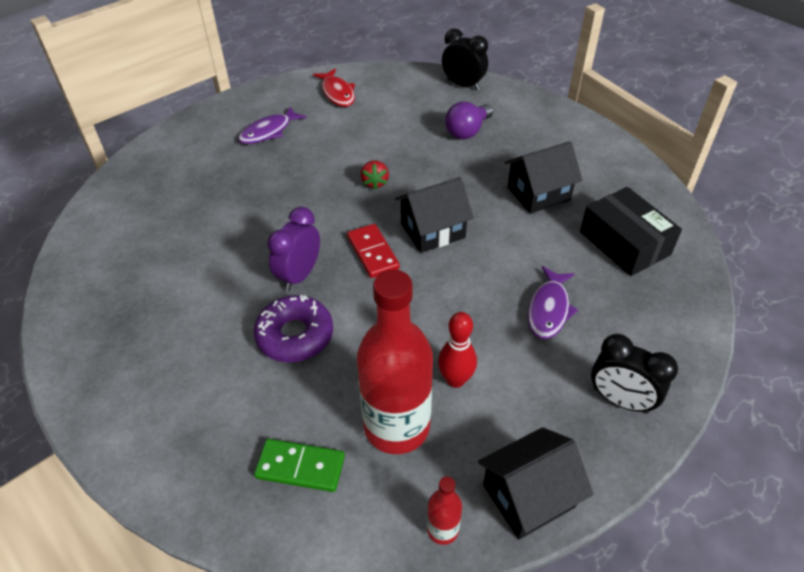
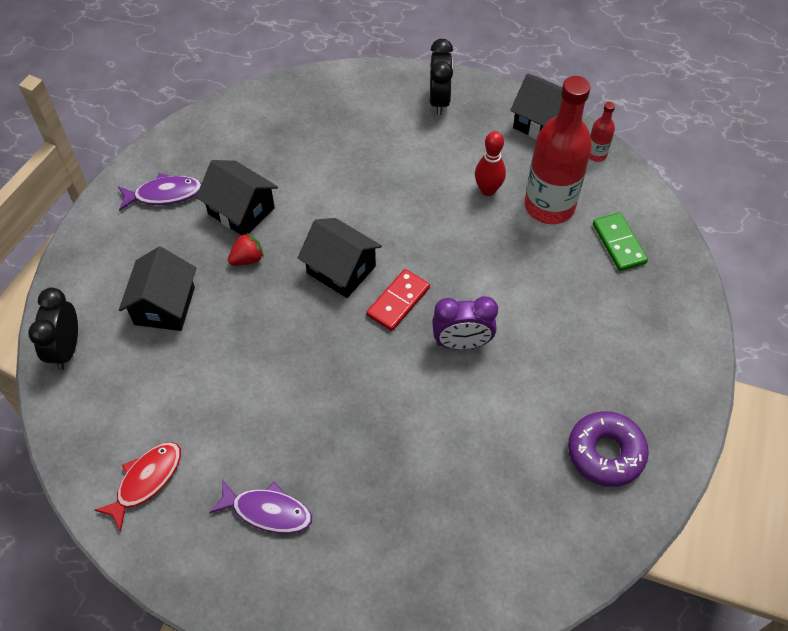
camera: 120 degrees left, 10 degrees up
purple donut [254,295,333,363] -> purple donut moved to [568,411,649,487]
red strawberry [361,160,389,190] -> red strawberry moved to [228,233,264,265]
purple light bulb [445,102,493,139] -> black house [119,247,196,331]
purple fish [528,266,578,339] -> purple fish moved to [118,173,201,211]
black box [580,187,682,276] -> none

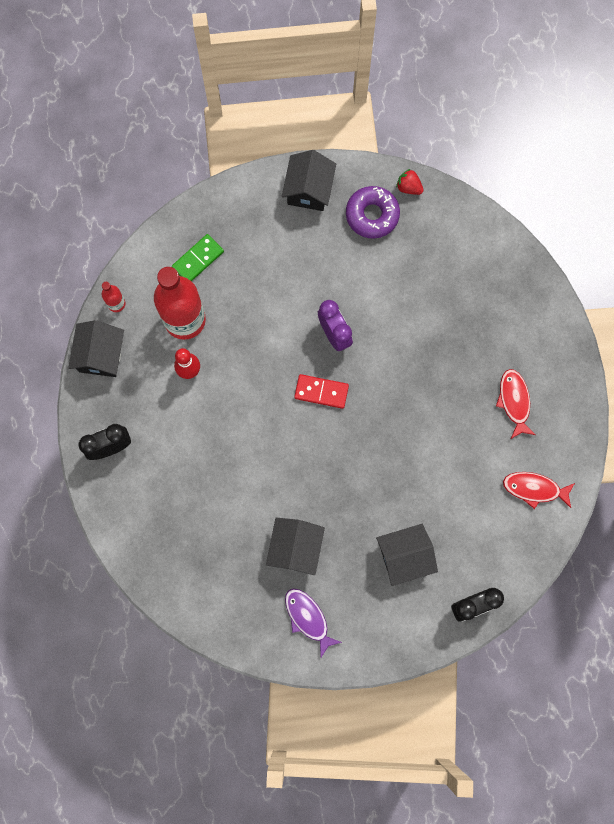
camera: 115 degrees left, 20 degrees up
purple fish [209,480,312,534] -> red fish [496,369,535,439]
red strawberry [228,233,264,265] -> red strawberry moved to [396,169,424,195]
black house [298,218,382,298] -> black house moved to [282,150,336,211]

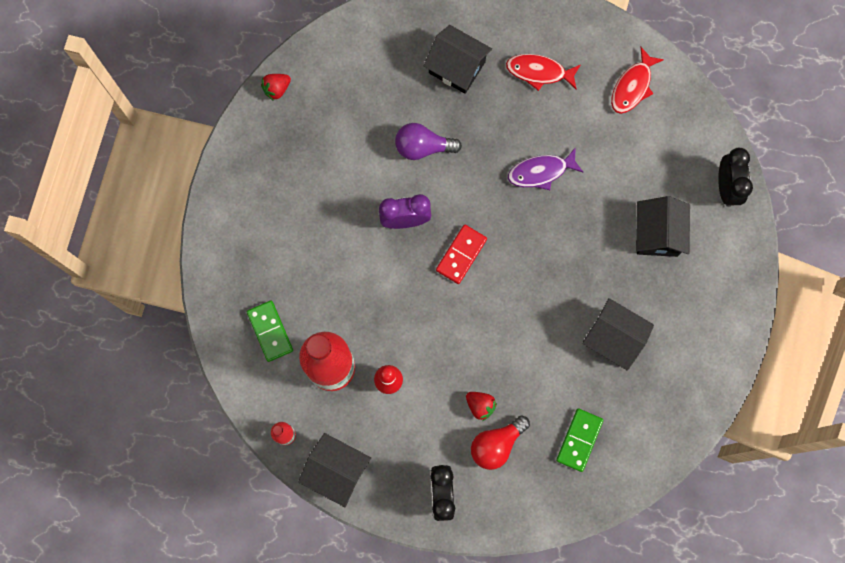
camera: 70 degrees left, 0 degrees up
black house [282,150,336,211] -> black house moved to [424,25,492,94]
purple fish [285,588,342,657] -> purple fish moved to [508,147,584,190]
purple donut [346,186,400,239] -> none
none -> purple light bulb [395,123,462,160]
none -> red strawberry [466,392,497,421]
none -> red light bulb [471,415,530,470]
none -> green domino [556,409,603,472]

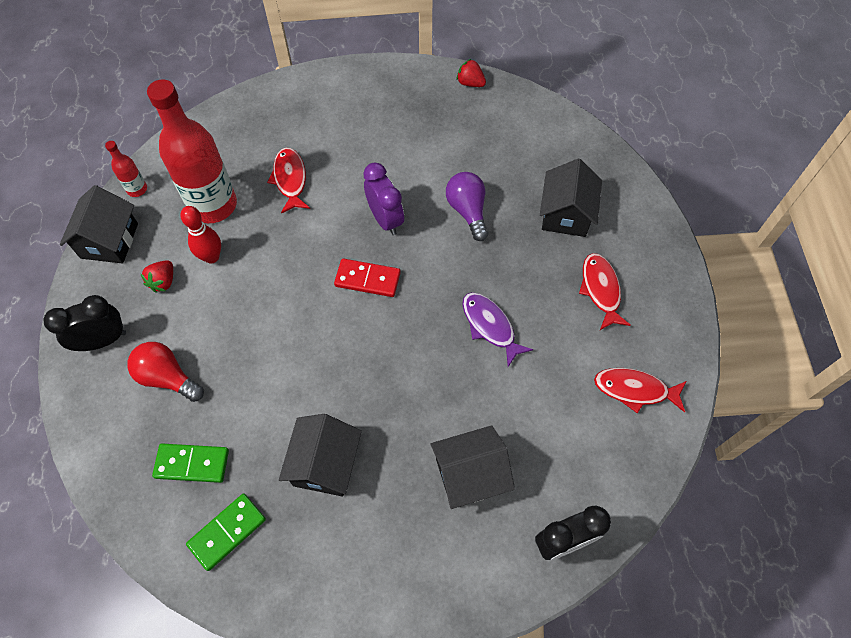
camera: 70 degrees right, 15 degrees down
green domino [247,301,293,362] -> green domino moved to [186,494,266,571]
red strawberry [466,392,497,421] -> red strawberry moved to [140,260,173,293]
none -> red fish [267,148,310,214]

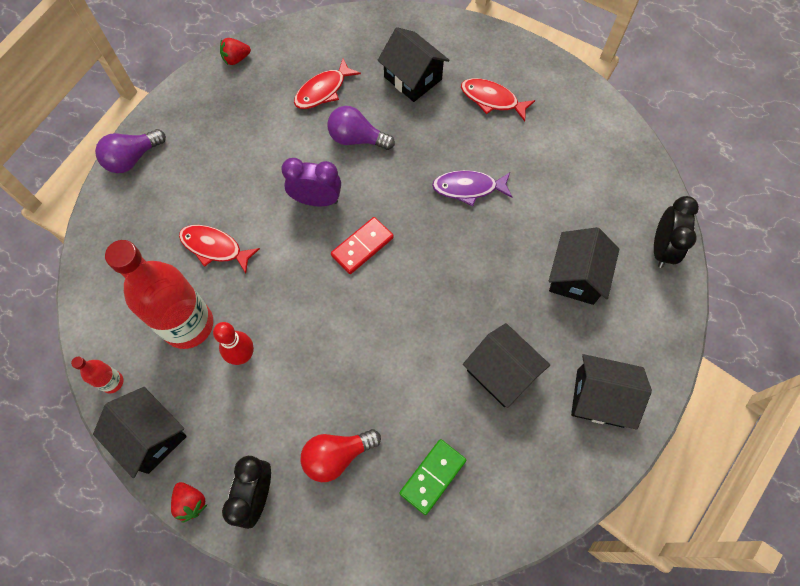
camera: 55 degrees left, 5 degrees up
red strawberry [140,260,173,293] -> red strawberry moved to [171,482,208,523]
green domino [186,494,266,571] -> none
red fish [594,368,686,413] -> red fish moved to [294,58,361,109]
none -> purple light bulb [95,129,166,173]
none -> black house [571,354,652,430]

